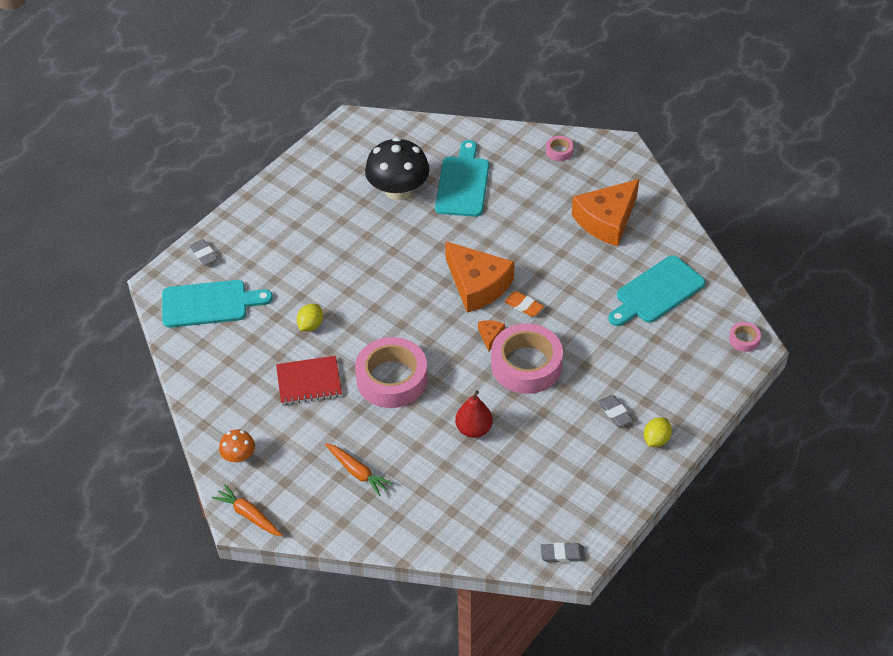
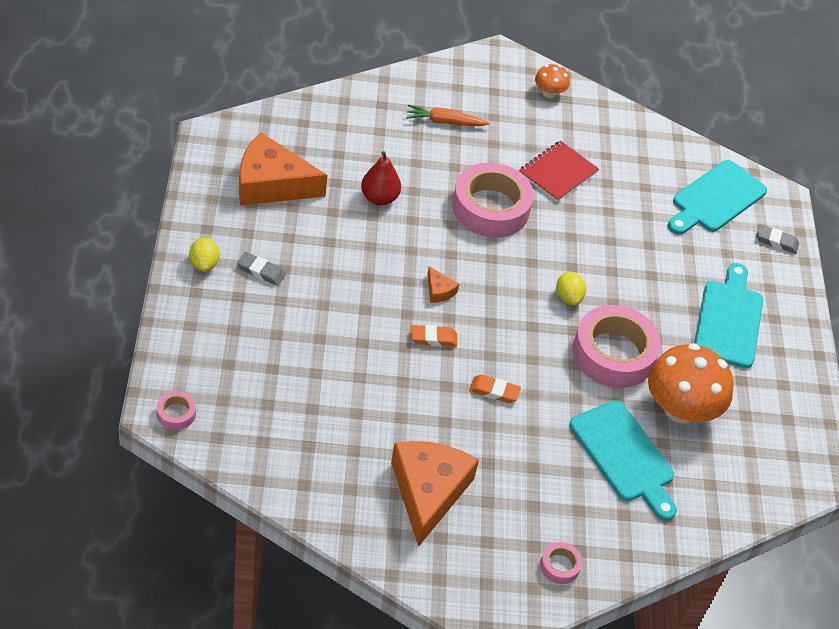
camera: 135 degrees right, 0 degrees up
orange carrot [212,484,282,536] -> none
yellow lemon [297,304,323,331] -> yellow lemon moved to [556,271,586,305]
black mushroom [365,137,429,200] -> orange mushroom [648,343,734,424]
orange cheese [445,241,515,313] -> orange cheese moved to [239,132,327,205]
pink tape [491,323,563,394] -> pink tape moved to [573,305,661,388]
grey eraser [540,543,585,563] -> none
turquoise cutting board [608,255,705,326] -> turquoise cutting board moved to [694,263,763,368]
none -> orange eraser [469,375,521,403]

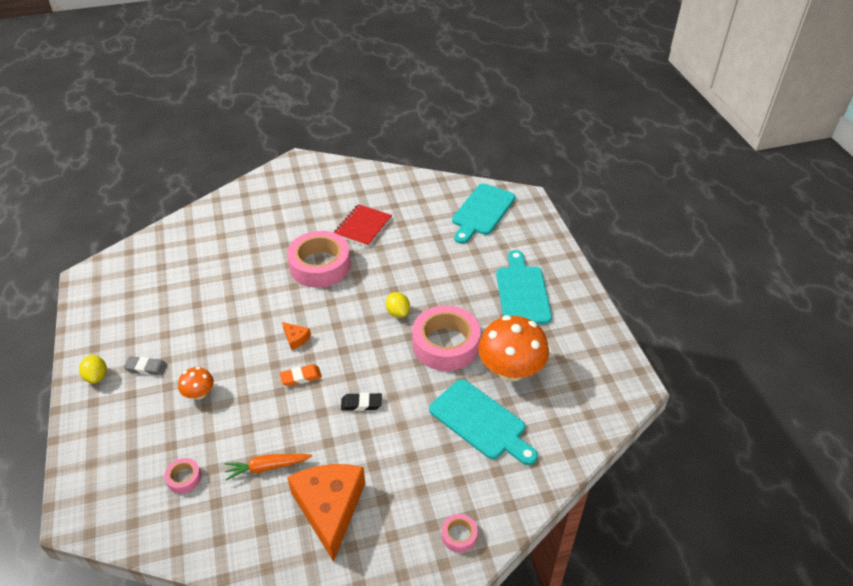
camera: 10 degrees left, 5 degrees down
pink tape [157,391,196,430] -> pink tape moved to [164,458,201,494]
orange cheese [239,132,327,205] -> none
red pear [361,151,401,206] -> none
orange carrot [406,105,490,126] -> orange carrot moved to [224,454,312,481]
orange eraser [469,375,521,403] -> black eraser [341,393,382,411]
orange mushroom [535,64,570,98] -> orange mushroom moved to [178,367,214,400]
grey eraser [756,224,799,254] -> none

